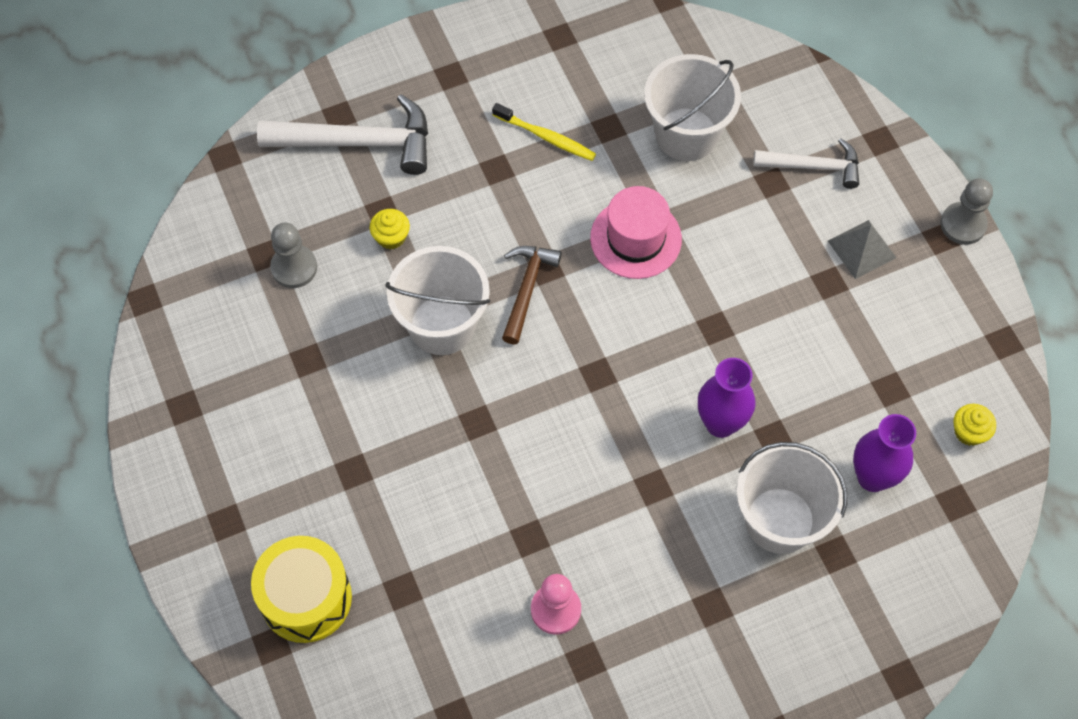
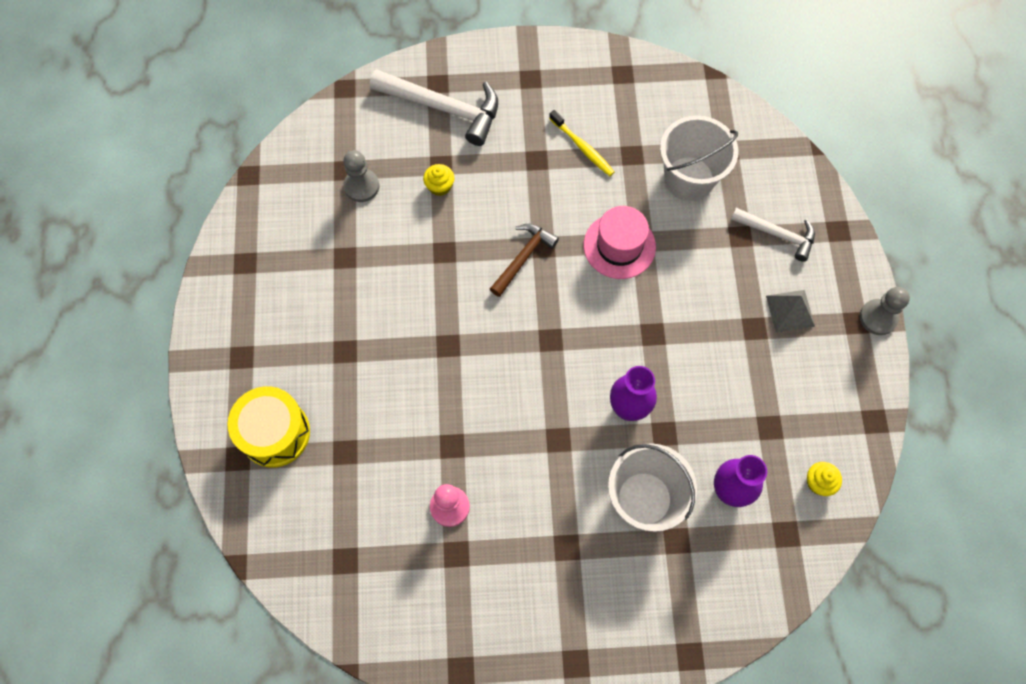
camera: 20 degrees right, 5 degrees up
white bucket [385,246,490,355] -> none

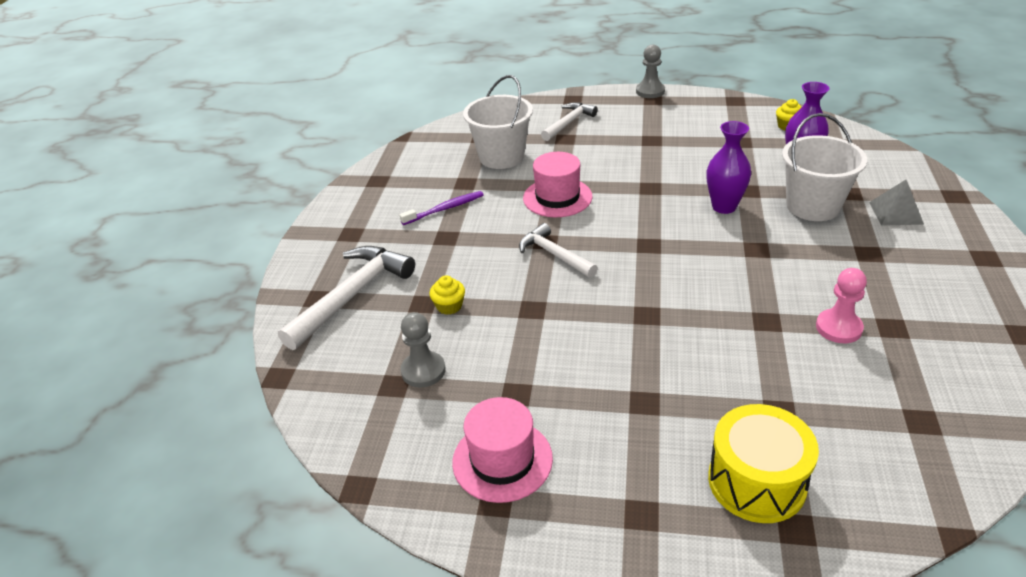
camera: 75 degrees left, 30 degrees down
brown hammer [490,224,559,297] -> white hammer [519,223,597,278]
yellow toothbrush [549,110,614,176] -> purple toothbrush [399,191,484,225]
grey pyramid [766,290,815,333] -> grey pyramid moved to [869,180,924,226]
none -> pink hat [452,397,553,503]

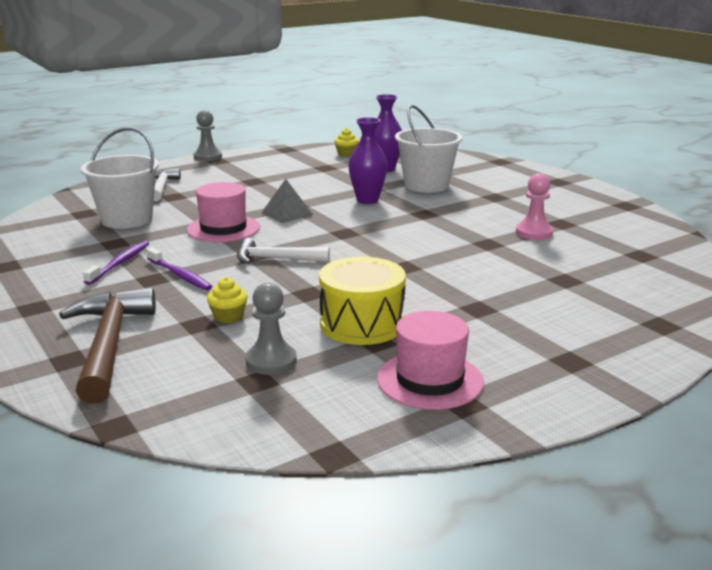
camera: 45 degrees left, 15 degrees down
white hammer [278,246,415,350] -> brown hammer [59,288,156,404]
yellow drum [708,404,819,523] -> yellow drum moved to [319,257,406,345]
grey pyramid [869,180,924,226] -> grey pyramid moved to [262,179,313,223]
none -> purple toothbrush [146,247,213,291]

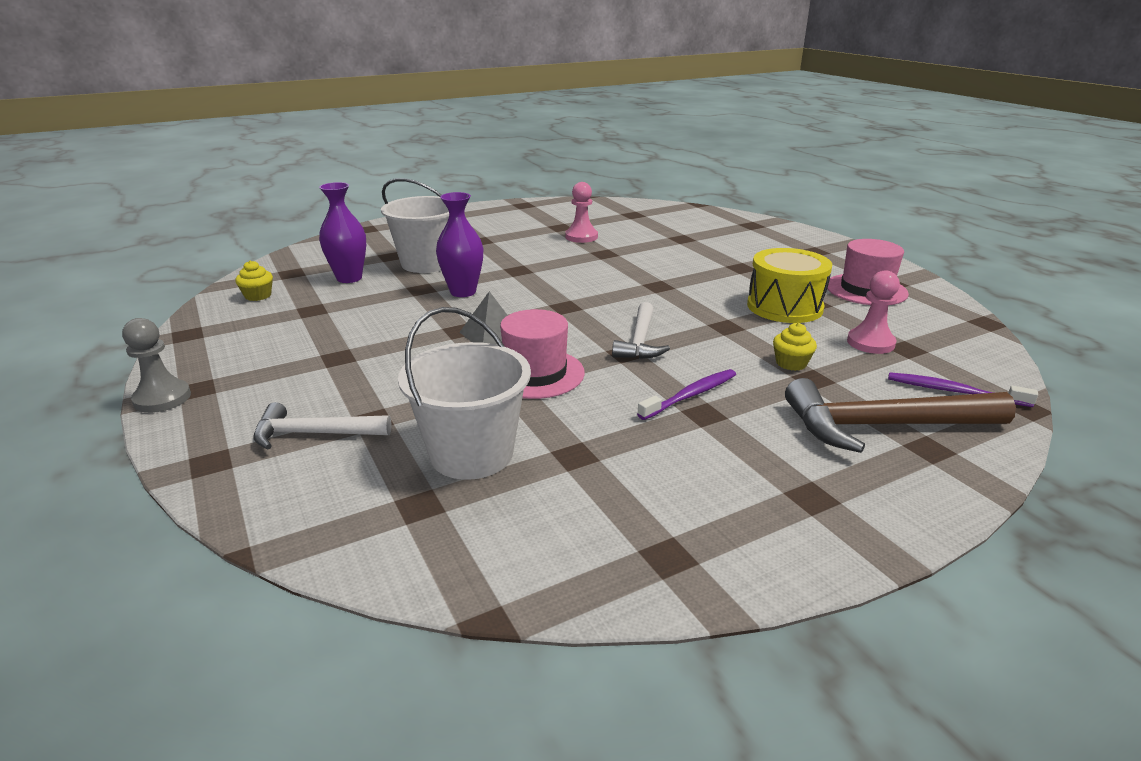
camera: 85 degrees left, 5 degrees up
purple toothbrush [83,241,150,285] -> purple toothbrush moved to [888,372,1038,407]
grey pawn [246,283,297,375] -> pink pawn [847,270,900,354]

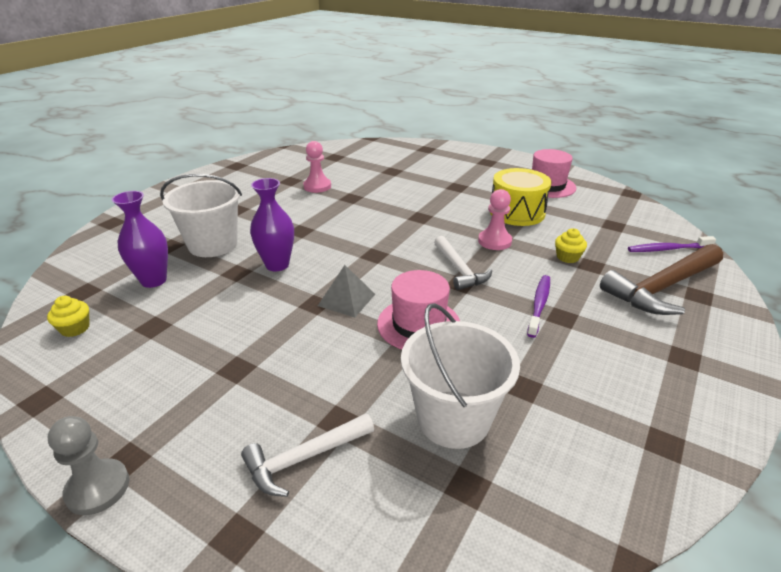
camera: 30 degrees left, 5 degrees up
pink pawn [847,270,900,354] -> pink pawn moved to [478,189,512,250]

